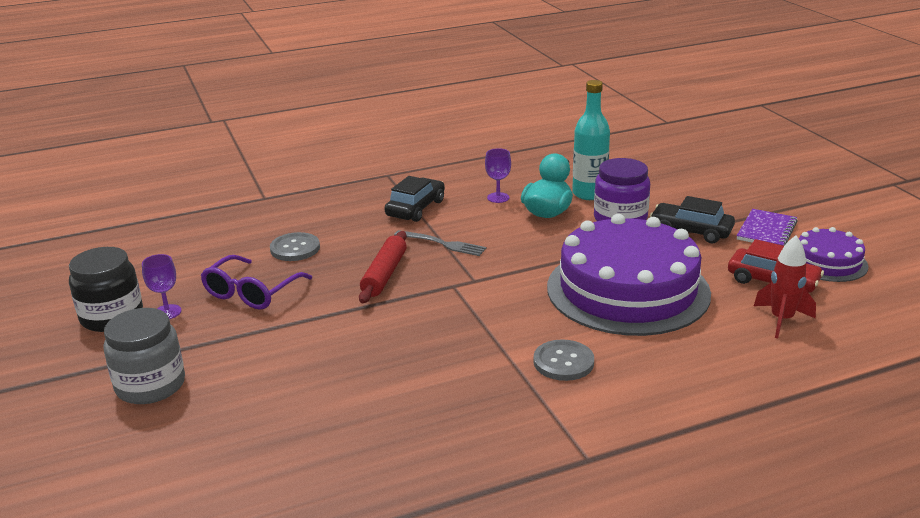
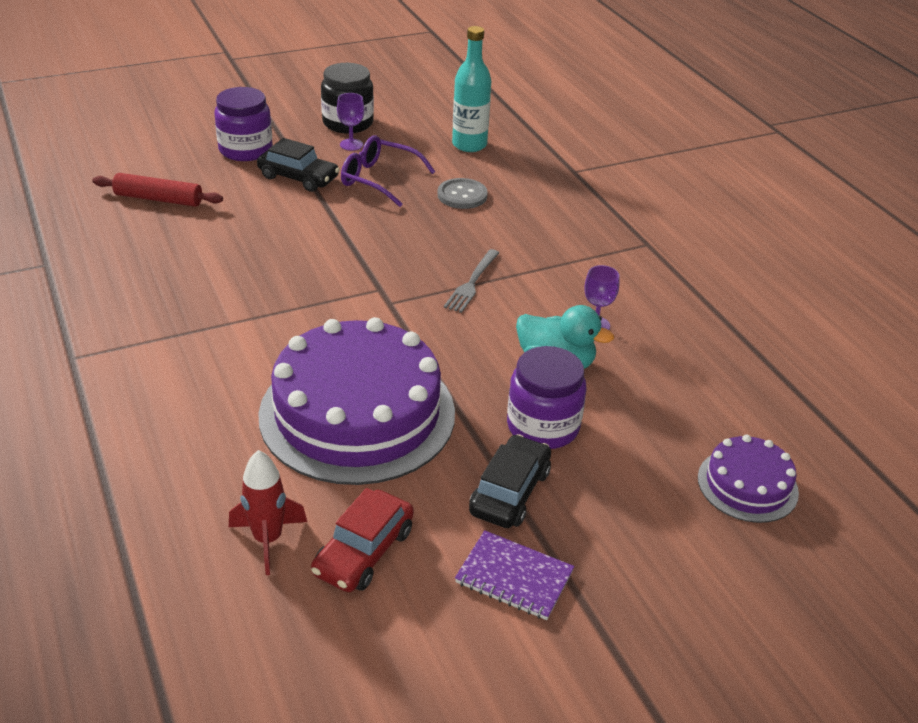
camera: 85 degrees right, 10 degrees up
grey jar [104,308,185,404] -> purple jar [214,87,273,161]
red rolling pin [359,231,407,303] -> red rolling pin moved to [92,173,223,207]
black car [385,176,445,222] -> black car moved to [257,138,340,192]
grey button [533,339,594,381] -> none
turquoise bottle [572,80,610,200] -> turquoise bottle moved to [452,26,491,152]
purple cake [799,227,868,282] -> purple cake moved to [698,435,799,523]

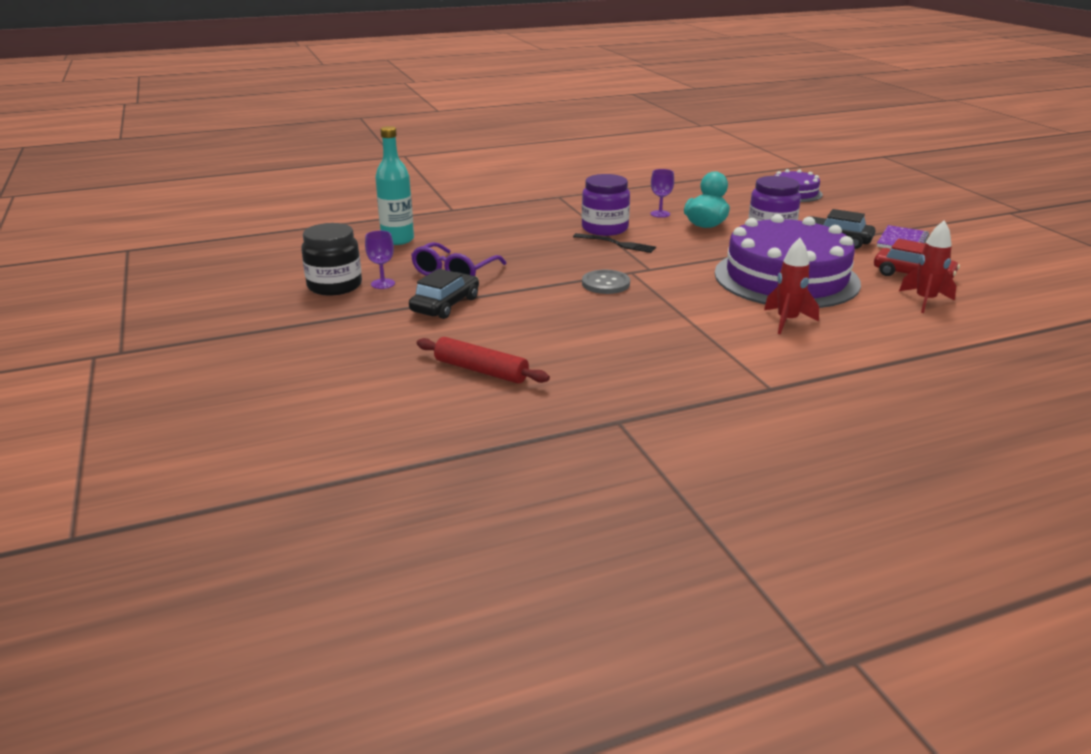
camera: 85 degrees left, 10 degrees down
red rolling pin [92,173,223,207] -> red rolling pin turned 75 degrees counterclockwise [417,337,550,384]
purple jar [214,87,273,161] -> purple jar moved to [582,174,630,236]
grey button [437,178,488,209] -> grey button moved to [582,270,630,294]
grey fork [444,249,499,313] -> black fork [573,233,656,253]
none -> red rocket [764,238,819,334]

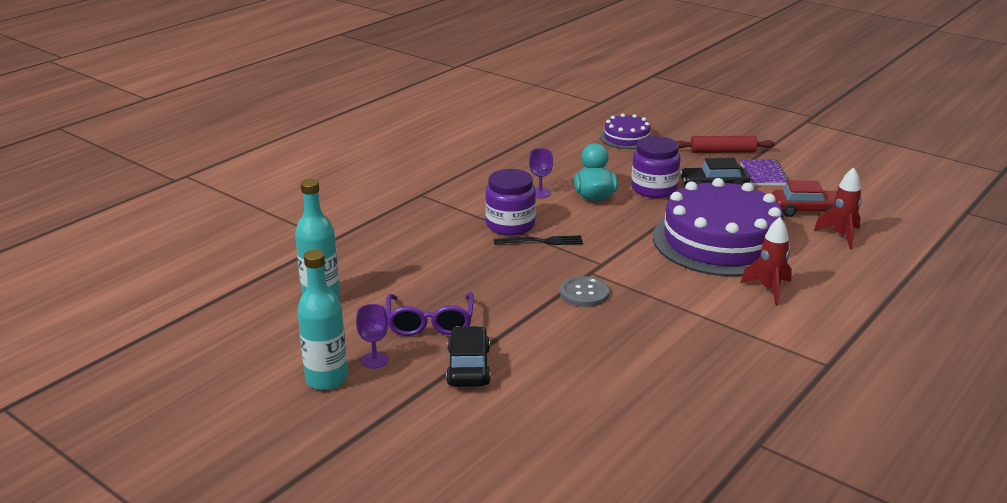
camera: 30 degrees left, 0 degrees up
black jar [301,223,362,295] -> turquoise bottle [297,250,348,390]
red rolling pin [417,337,550,384] -> red rolling pin moved to [676,136,775,153]

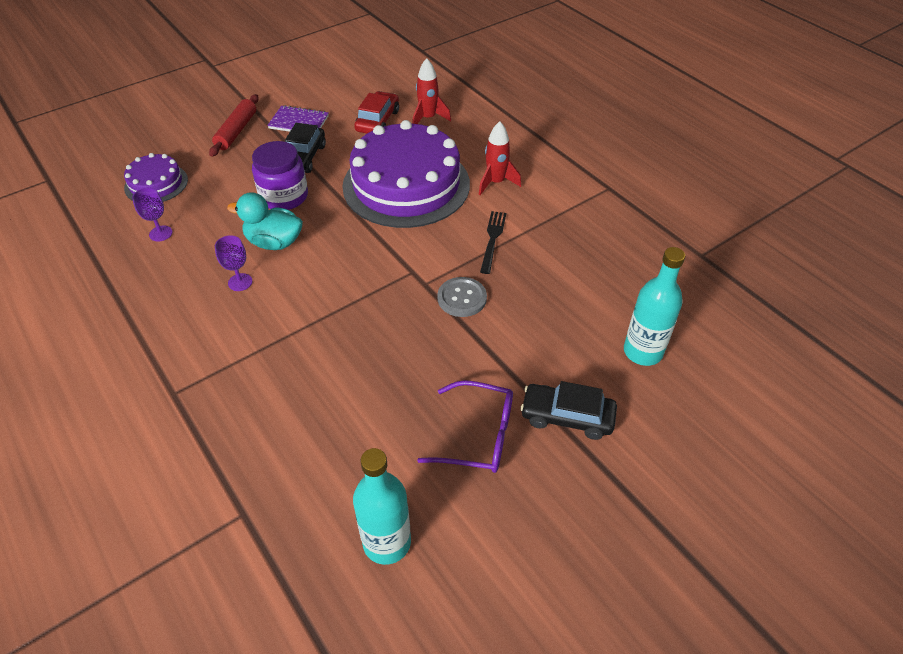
camera: 75 degrees left, 20 degrees up
turquoise bottle [297,250,348,390] -> turquoise bottle moved to [624,247,685,366]
purple goblet [356,304,389,369] -> purple goblet moved to [132,188,172,241]
purple jar [485,169,536,236] -> none
black fork [494,235,583,245] -> black fork moved to [480,211,506,274]

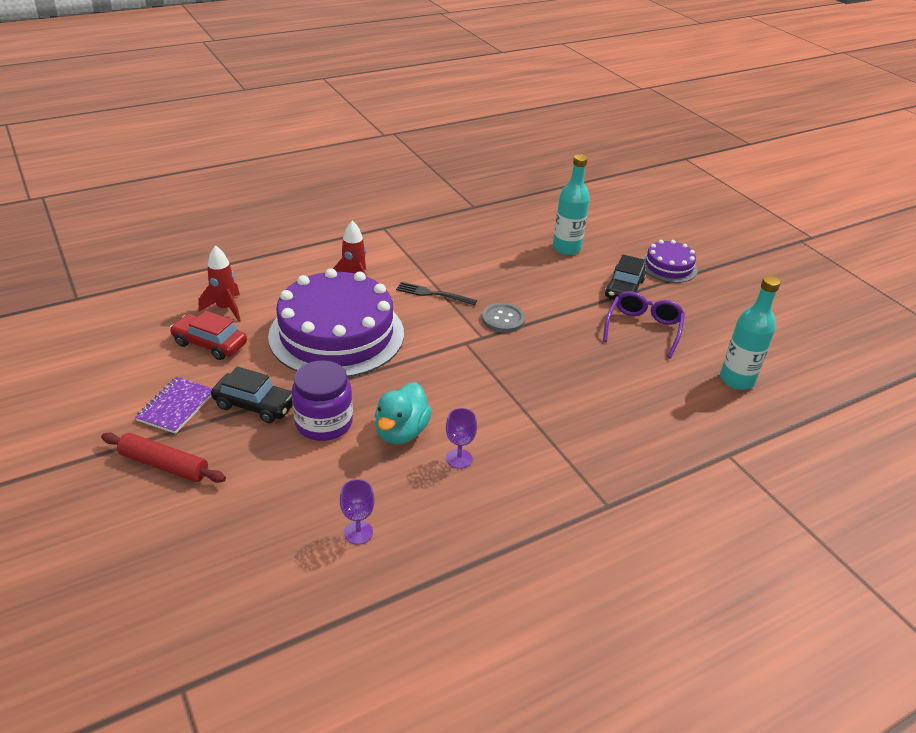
camera: 85 degrees left, 10 degrees down
purple cake [124,153,188,202] -> purple cake moved to [642,240,698,283]

